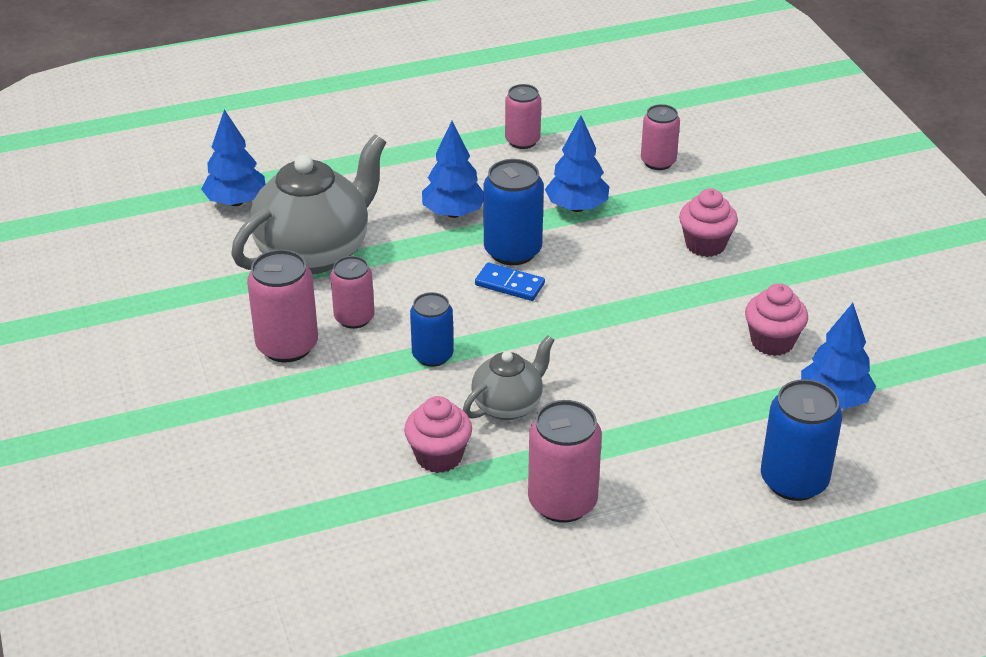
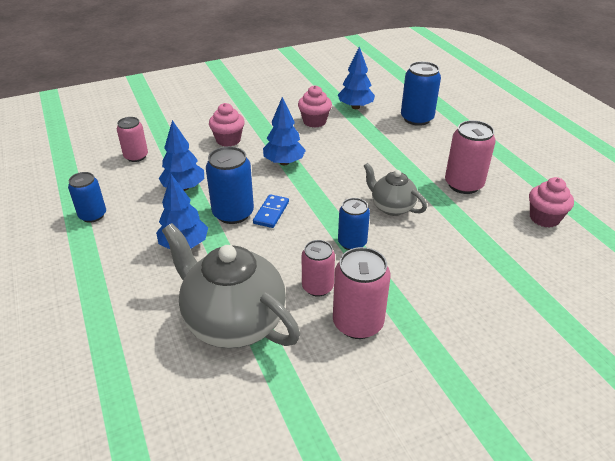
camera: 95 degrees left, 0 degrees up
blue tree [201,109,265,206] -> blue tree moved to [263,97,306,165]
pink cupcake [404,396,472,473] -> pink cupcake moved to [529,177,574,228]
pink can [505,84,541,149] -> blue can [68,172,106,223]

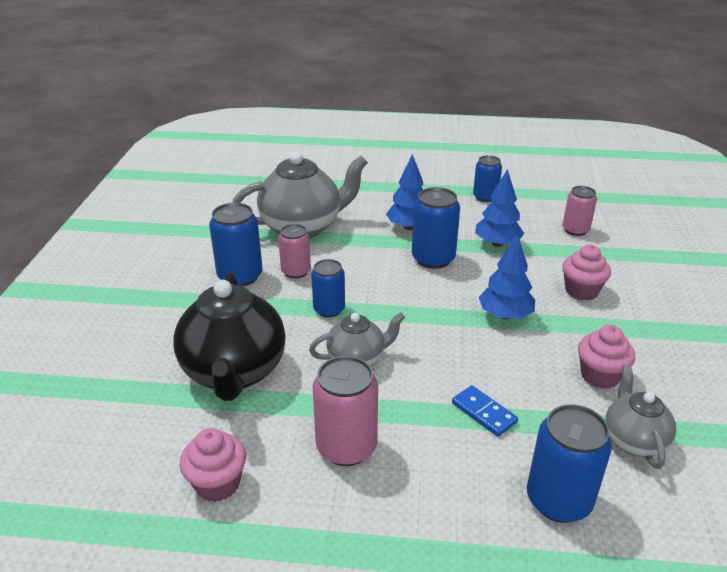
camera: 120 degrees right, 5 degrees down
blue domino [253,194,289,228] -> blue domino moved to [452,385,518,437]
pink can [333,247,391,339] -> blue can [209,203,262,287]
blue tree [338,46,375,109] -> grey teapot [605,365,676,469]
none -> black teapot [173,272,286,401]

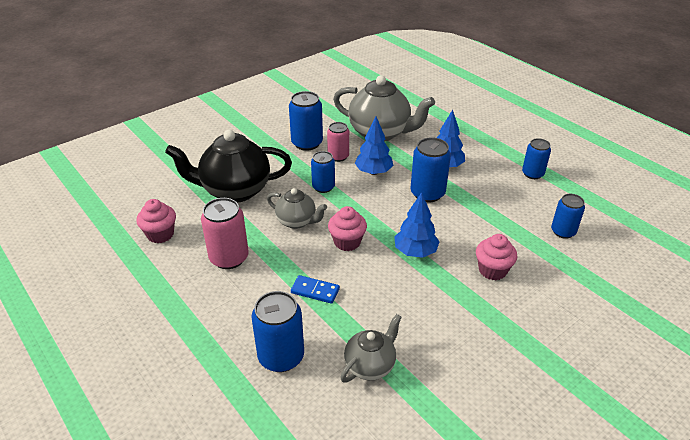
camera: 45 degrees right, 5 degrees up
black teapot [173,272,286,401] -> black teapot turned 45 degrees clockwise [165,130,292,203]
blue domino [452,385,518,437] -> blue domino turned 75 degrees counterclockwise [291,275,340,304]
blue tree [475,169,524,247] -> blue tree moved to [355,116,393,175]
pink can [563,186,597,236] -> blue can [551,194,585,239]
pink cupcake [578,325,635,389] -> pink cupcake moved to [328,206,367,251]

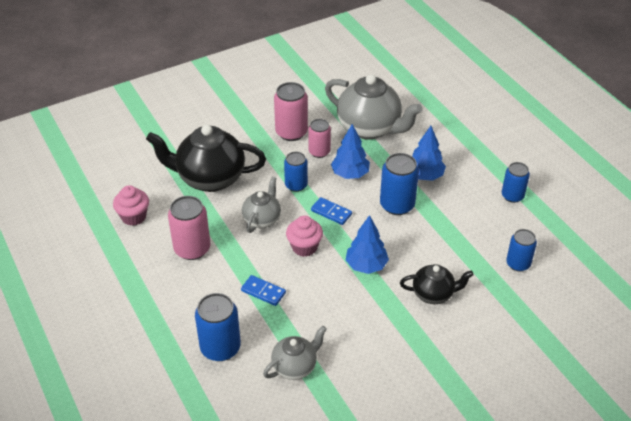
camera: 10 degrees right, 5 degrees up
grey teapot [267,188,327,229] -> grey teapot turned 105 degrees counterclockwise [242,177,281,233]
blue can [289,91,323,151] -> pink can [274,82,308,141]
pink cupcake [476,234,517,280] -> black teapot [400,264,474,304]
none -> blue domino [311,197,352,225]

